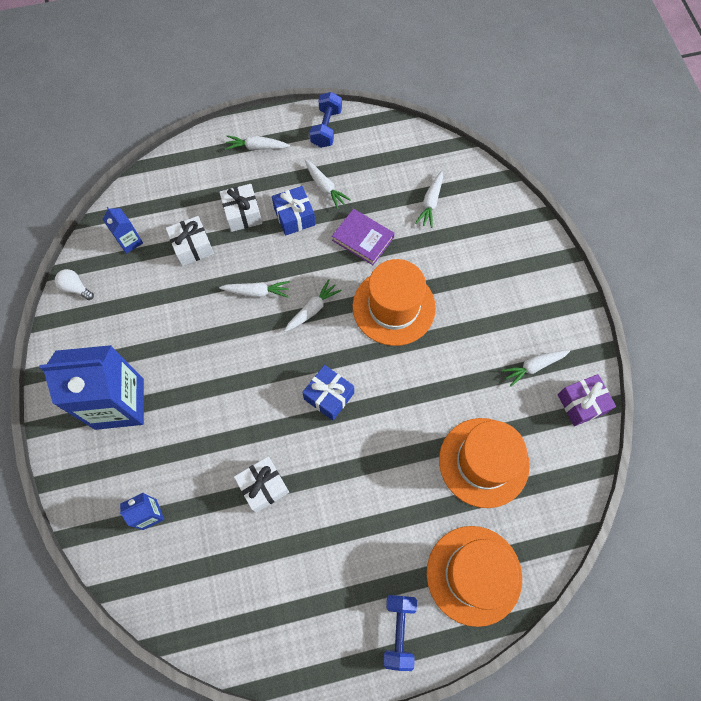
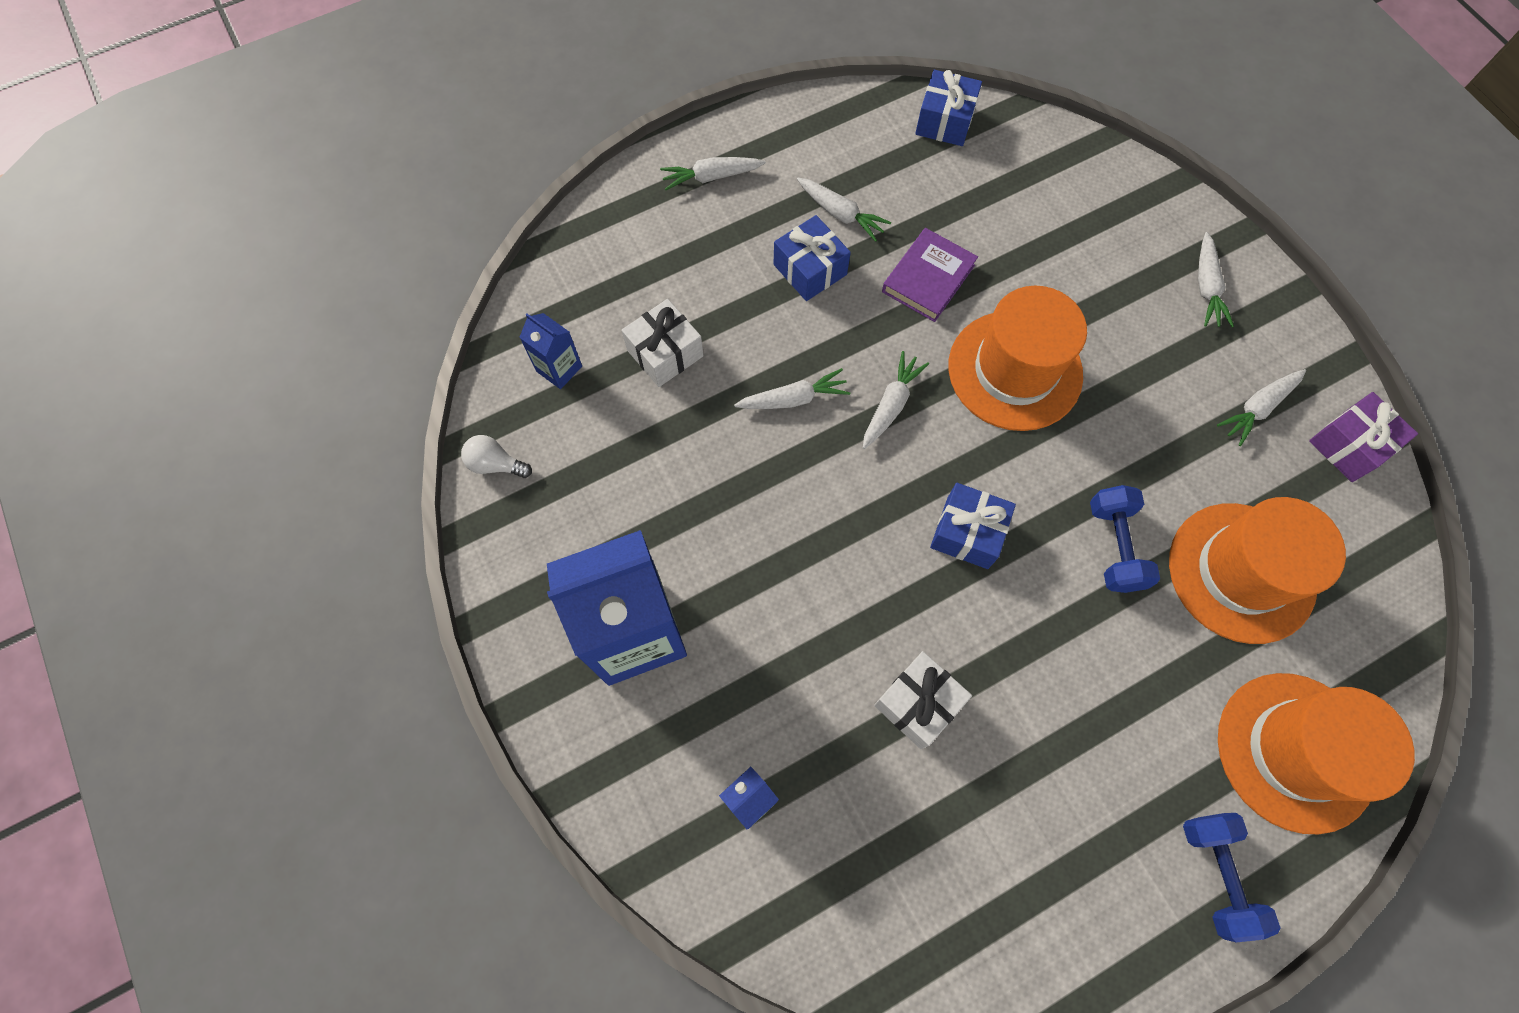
camera: 15 degrees left, 0 degrees up
white gift [220,184,262,232] -> none
blue dumbbell [310,92,342,148] -> blue dumbbell moved to [1090,485,1160,593]
purple book [332,209,395,265] -> purple book turned 75 degrees counterclockwise [882,228,978,322]
white carrot [415,171,443,228] -> white carrot moved to [1198,232,1234,327]
none -> blue gift [915,70,982,146]

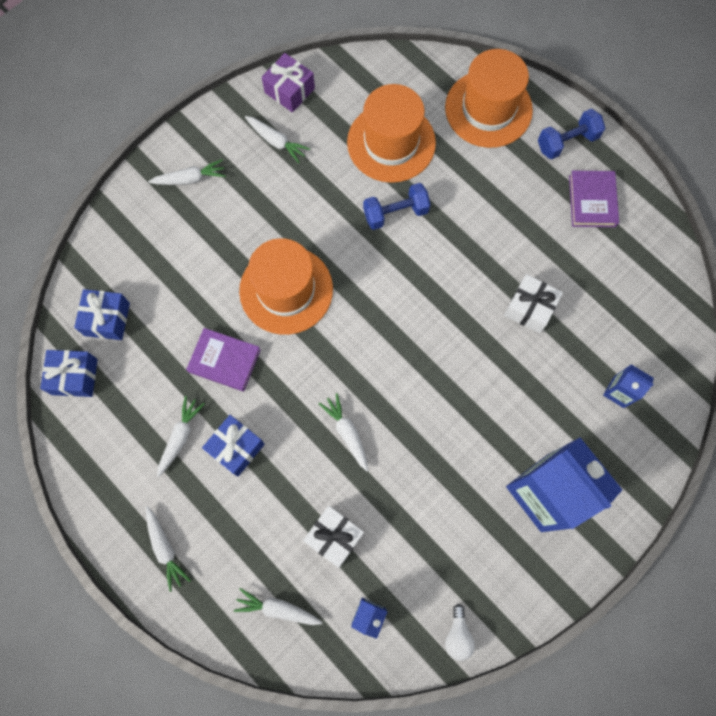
camera: 105 degrees left, 5 degrees up
white carrot [863,351,929,449] -> white carrot moved to [234,588,322,625]
blue gift [930,483,1016,569] -> blue gift moved to [74,289,130,340]
none -> purple book [569,170,619,227]

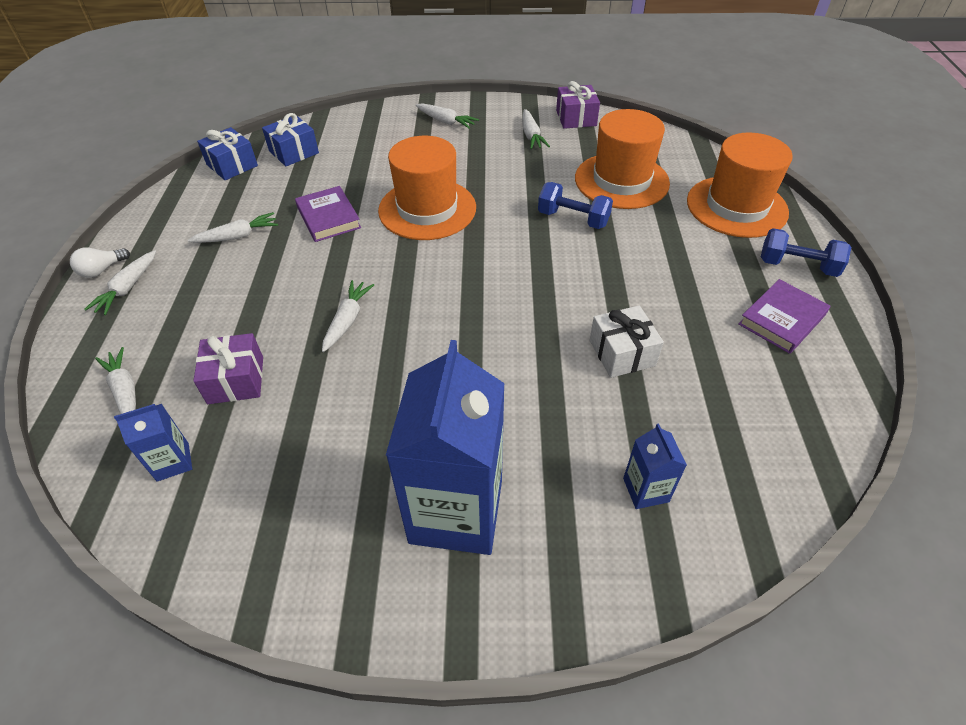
camera: 45 degrees right, 25 degrees down
blue gift [202,415,265,477] -> none
white gift [303,506,364,568] -> purple gift [193,333,263,404]
white light bulb [445,604,475,661] -> white light bulb moved to [70,247,130,278]

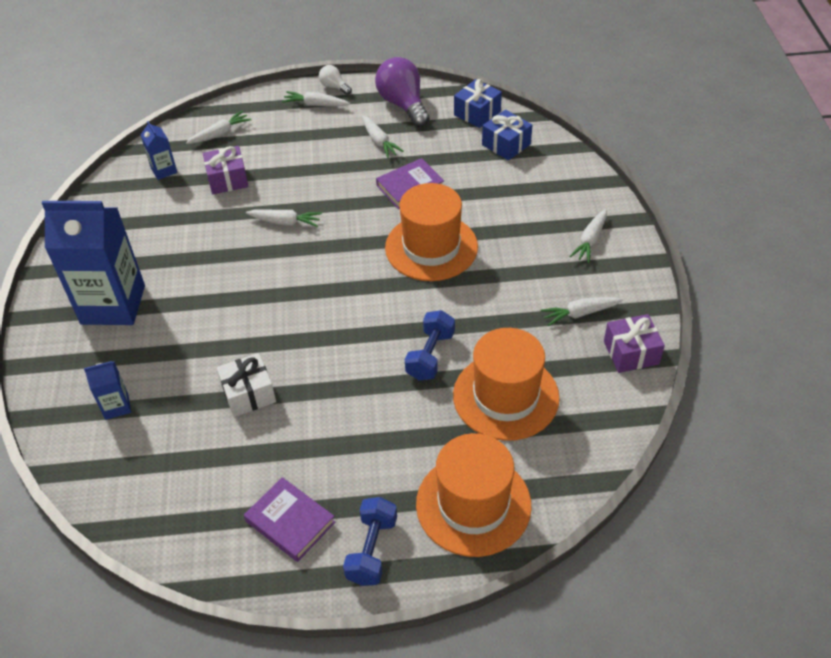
camera: 85 degrees right, 0 degrees up
none -> purple light bulb [375,57,430,127]

